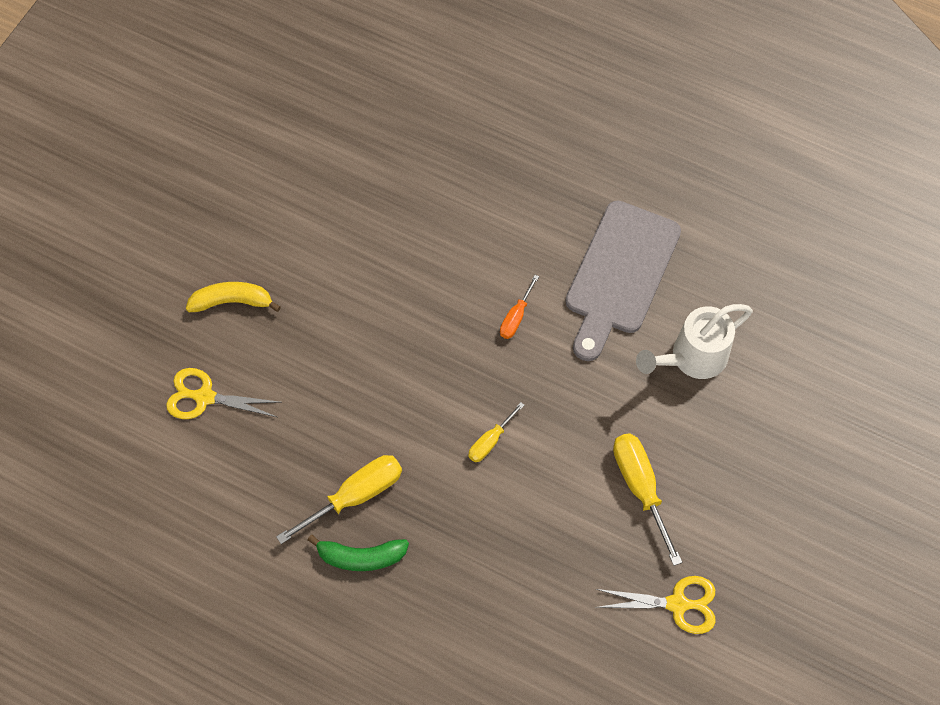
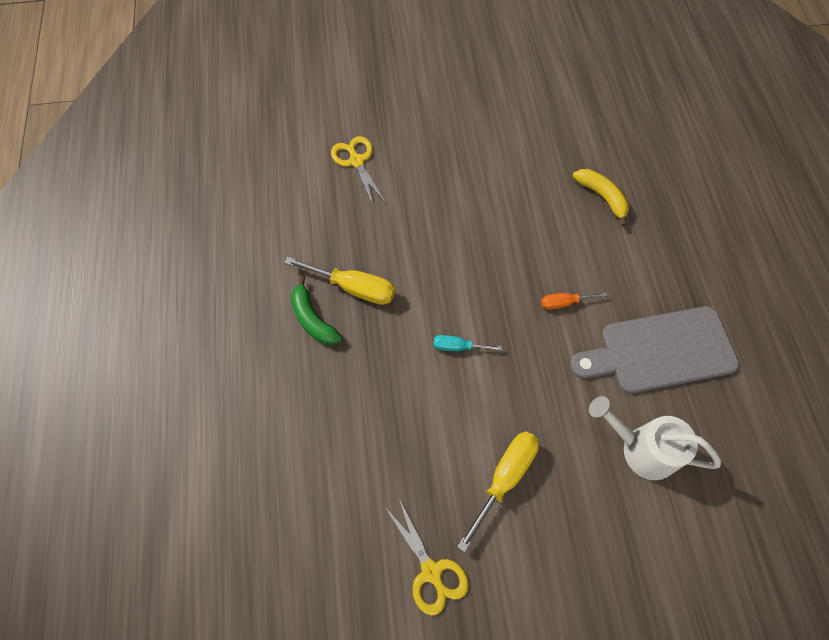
camera: 55 degrees right, 0 degrees up
yellow banana [186,282,281,312] -> yellow banana moved to [573,169,629,226]
yellow screwdriver [468,402,524,462] -> turquoise screwdriver [433,335,502,351]

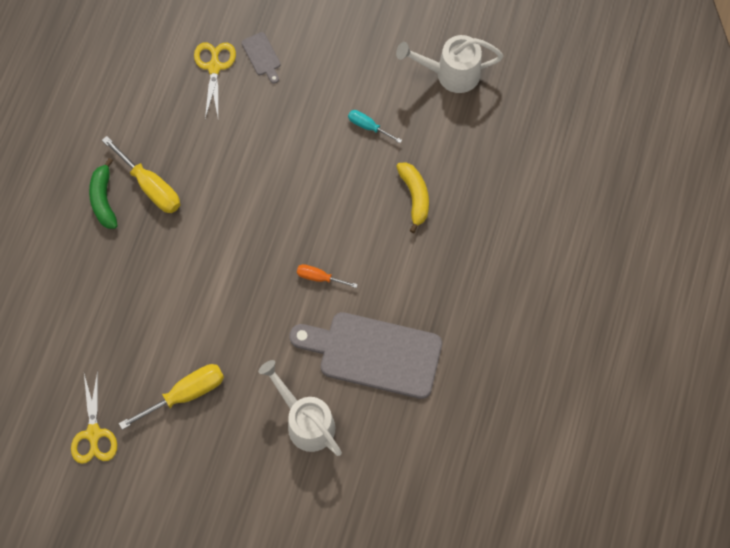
camera: 25 degrees right, 5 degrees up
turquoise screwdriver [433,335,502,351] -> turquoise screwdriver moved to [348,110,402,143]
none -> grey cutting board [242,32,281,84]
none -> white watering can [396,35,503,93]

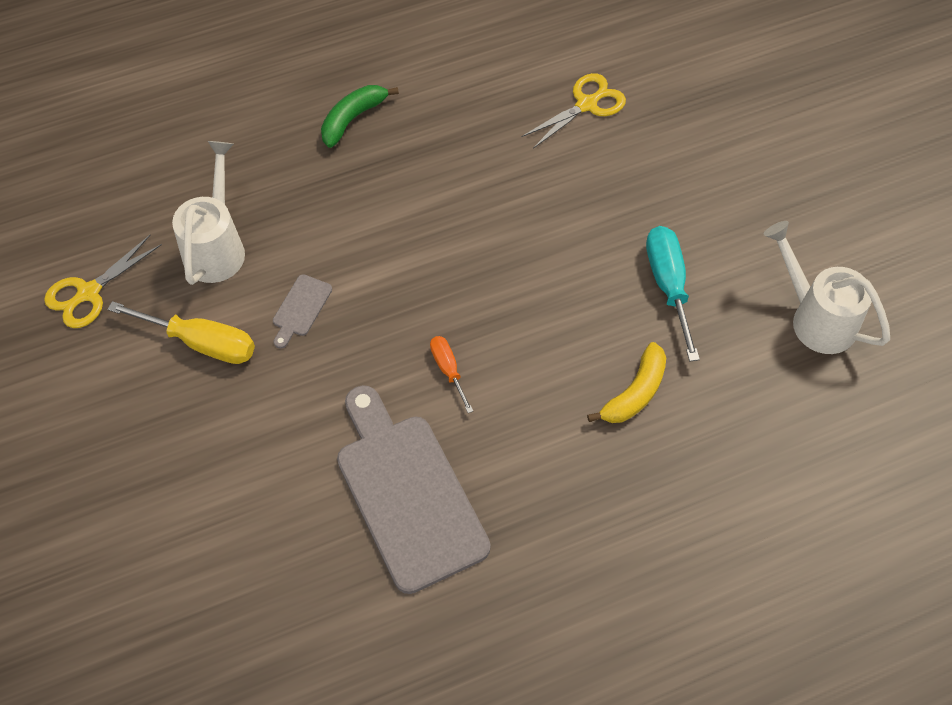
camera: 50 degrees right, 10 degrees down
yellow screwdriver [102,136,180,213] -> none
grey cutting board [242,32,281,84] -> grey cutting board moved to [273,274,332,349]
white watering can [258,360,342,456] -> white watering can moved to [172,141,245,285]
turquoise screwdriver [348,110,402,143] -> turquoise screwdriver [646,226,700,362], size x1.76

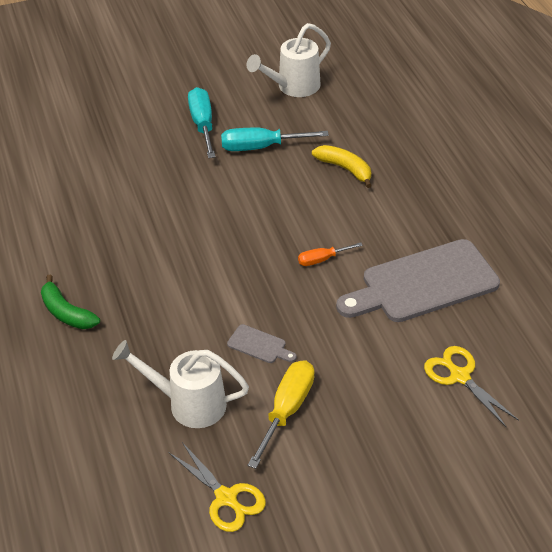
camera: 85 degrees left, 15 degrees down
yellow scissors [521,73,626,149] -> yellow scissors moved to [424,346,519,428]
none -> turquoise screwdriver [188,87,215,158]

